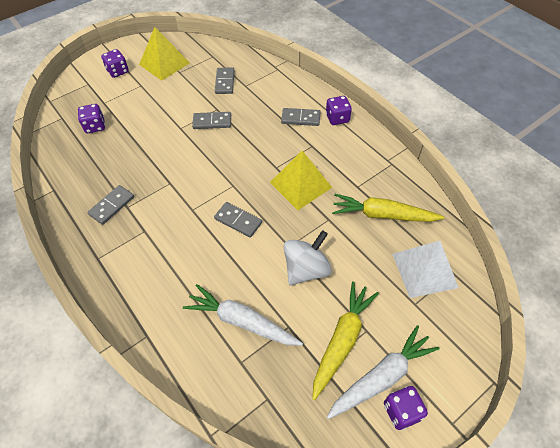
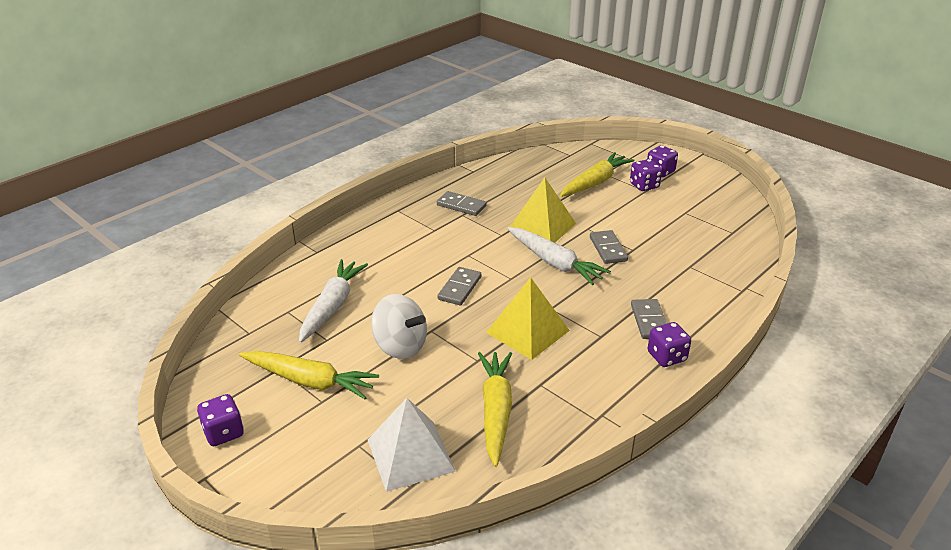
camera: 80 degrees right, 20 degrees down
purple dice [78,104,105,133] -> purple dice moved to [630,159,662,191]
yellow pyramid [139,27,190,81] -> yellow pyramid moved to [507,177,576,243]
grey domino [215,67,234,94] -> none
white carrot [327,325,440,419] -> white carrot moved to [507,227,611,285]
none -> yellow carrot [560,152,634,197]

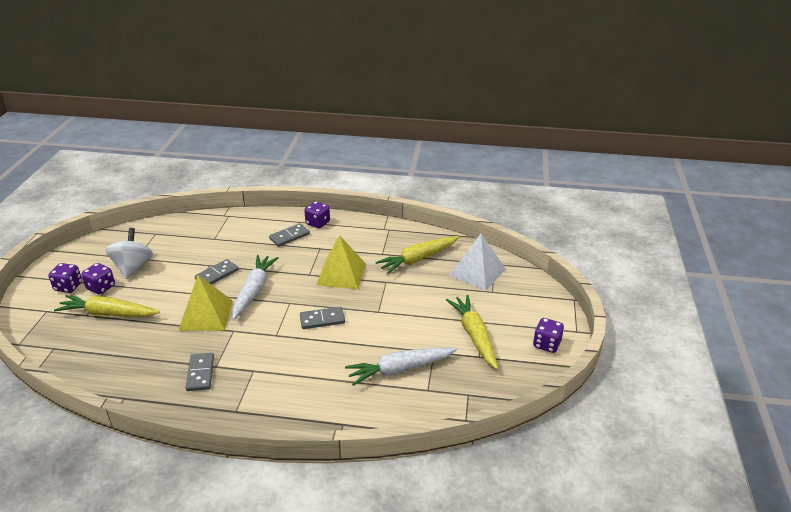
camera: 125 degrees left, 0 degrees up
white spinning top [371,294,427,359] -> white spinning top moved to [106,228,153,279]

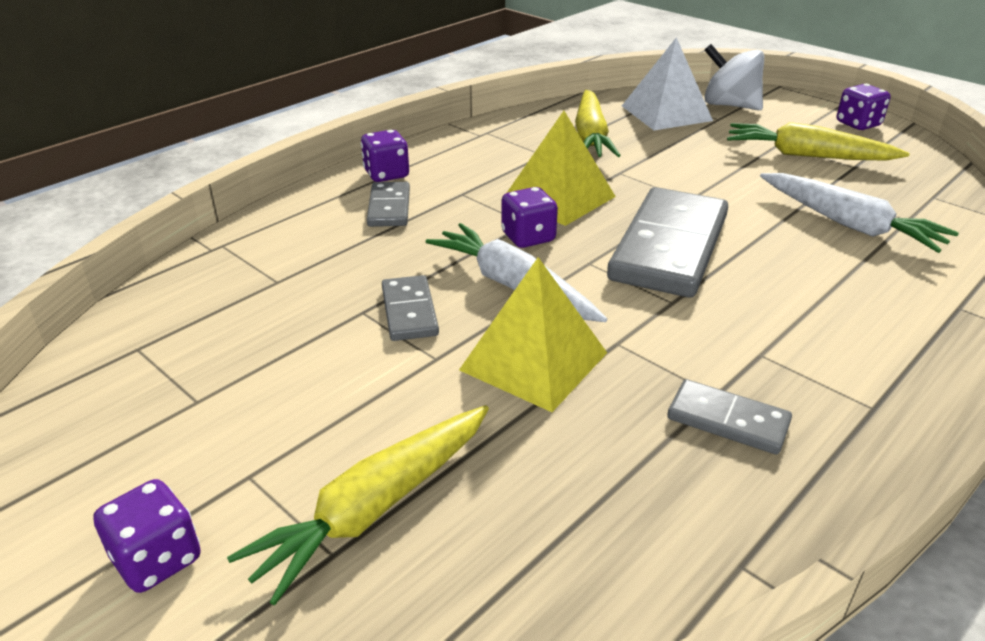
camera: 55 degrees left, 0 degrees up
purple dice [81,263,115,294] -> purple dice moved to [501,187,558,248]
white spinning top [106,228,153,279] -> white spinning top moved to [704,44,764,110]
grey domino [300,307,345,329] -> grey domino [607,187,728,298], size x2.01
white carrot [345,347,457,386] -> white carrot turned 60 degrees counterclockwise [760,173,959,253]

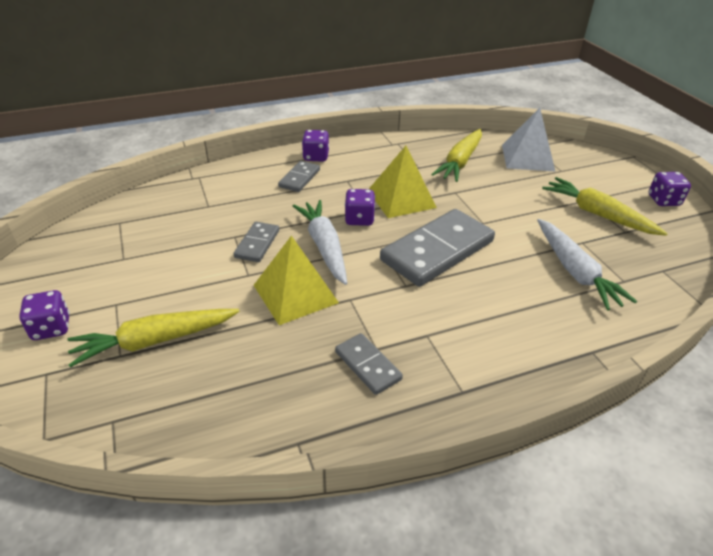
camera: 25 degrees right, 5 degrees up
white spinning top [704,44,764,110] -> none

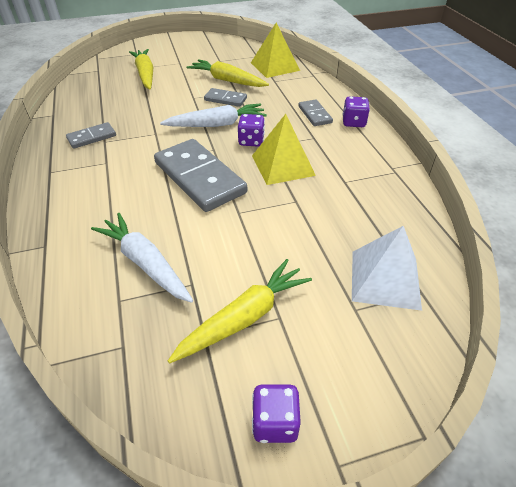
camera: 95 degrees right, 5 degrees up
purple dice [19,290,70,340] -> none
yellow pyramid [254,235,339,325] -> yellow pyramid moved to [251,22,300,78]
grey domino [278,161,320,192] -> grey domino turned 45 degrees clockwise [298,100,333,126]
yellow carrot [431,129,482,182] -> yellow carrot moved to [187,59,269,87]
white carrot [537,219,637,311] -> white carrot turned 60 degrees clockwise [91,213,193,303]

